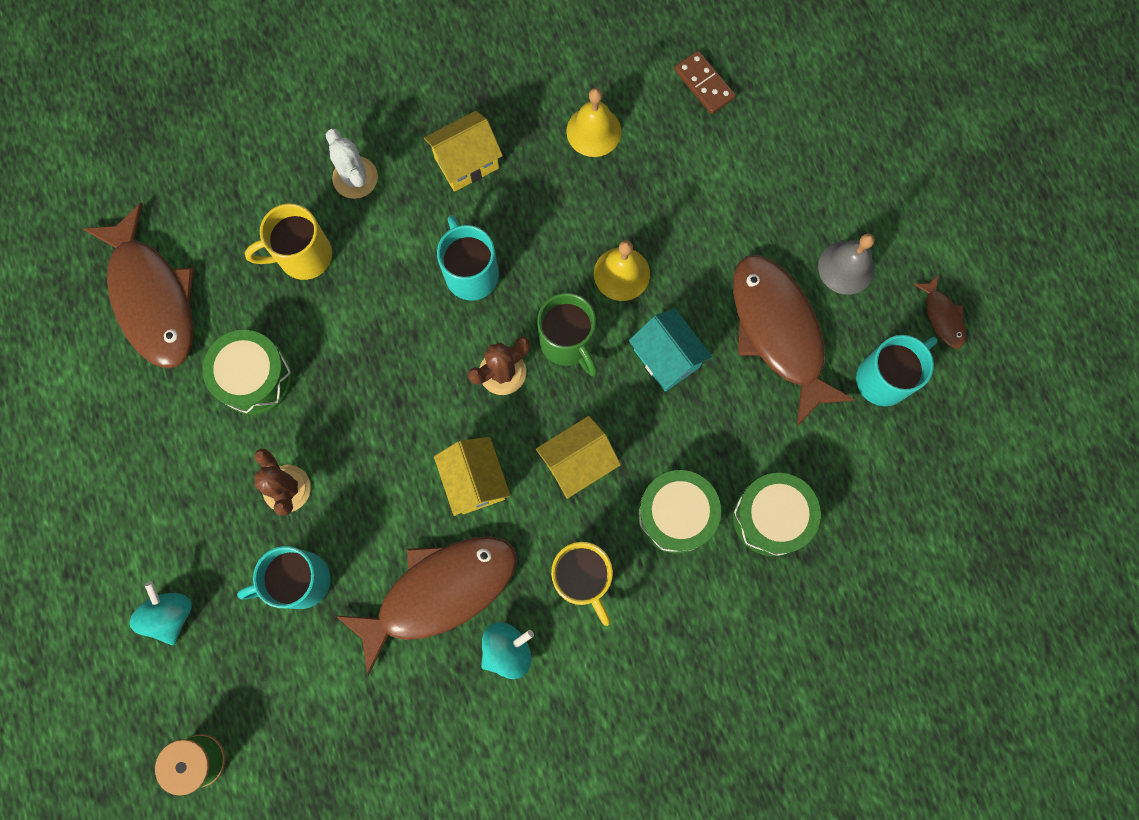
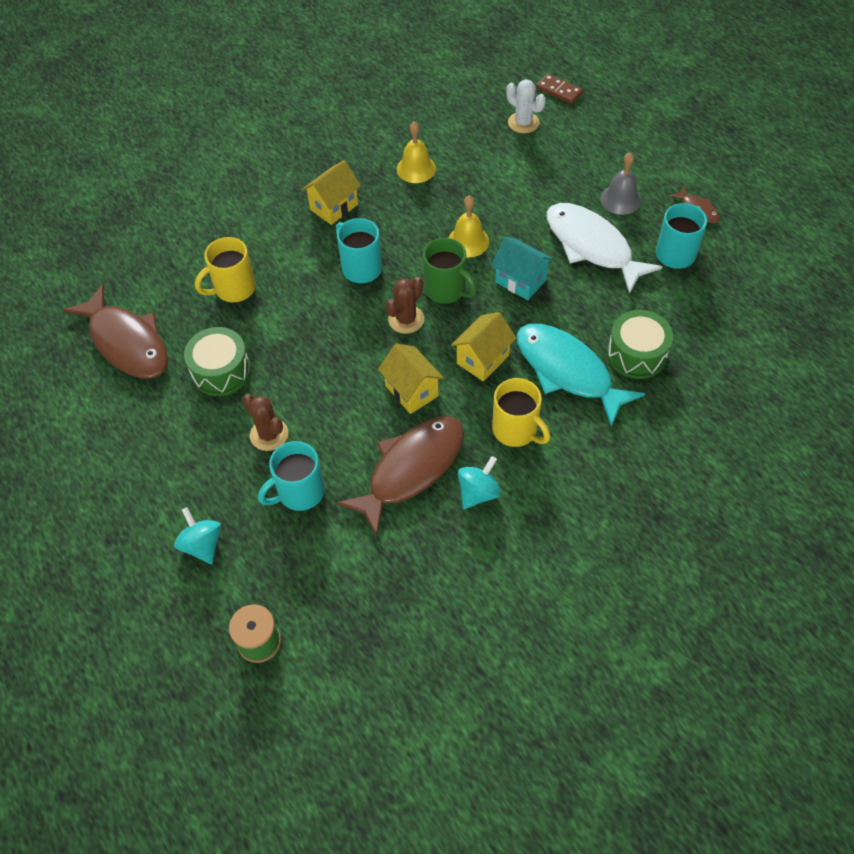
camera: 15 degrees left, 20 degrees down
white cactus [326,129,378,199] -> white cactus moved to [506,79,546,133]
green drum [638,470,721,554] -> turquoise fish [517,324,645,427]
brown domino [674,51,736,114] -> brown domino moved to [536,74,583,104]
brown fish [733,255,855,427] -> white fish [547,203,663,294]

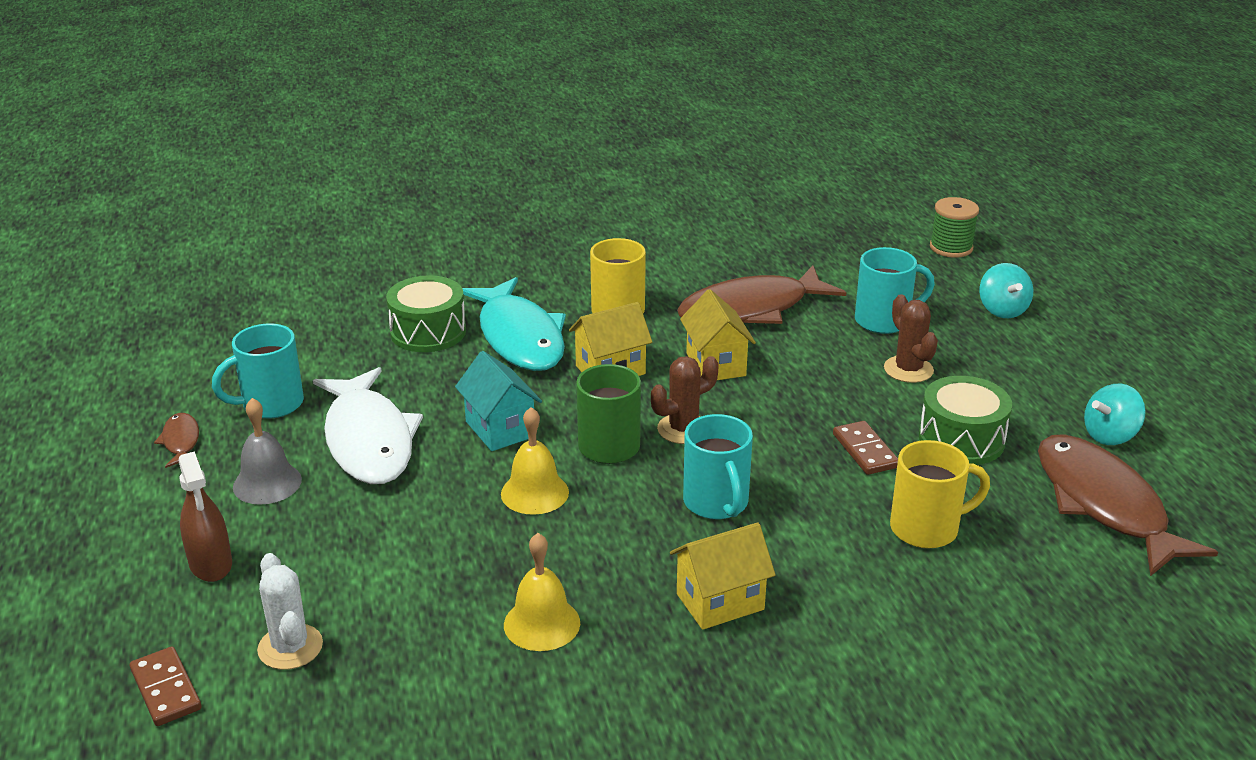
camera: 160 degrees left, 25 degrees down
turquoise spinning top [458,456,501,509] -> turquoise spinning top moved to [1084,384,1146,445]
none -> brown spray bottle [179,451,232,582]
none -> brown domino [833,421,898,475]

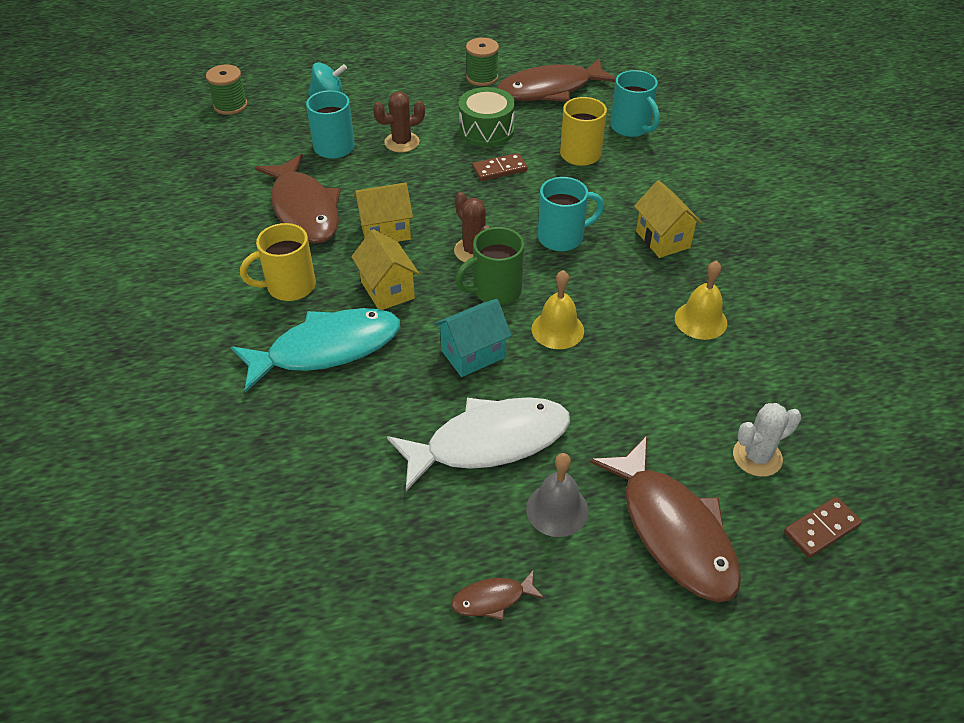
camera: 90 degrees left, 15 degrees up
brown spray bottle [179,451,232,582] -> brown fish [589,436,741,603]
turquoise mug [212,324,304,418] -> turquoise mug moved to [610,70,660,137]
green drum [386,276,466,352] -> none
turquoise spinning top [1084,384,1146,445] -> green spool [466,37,499,86]

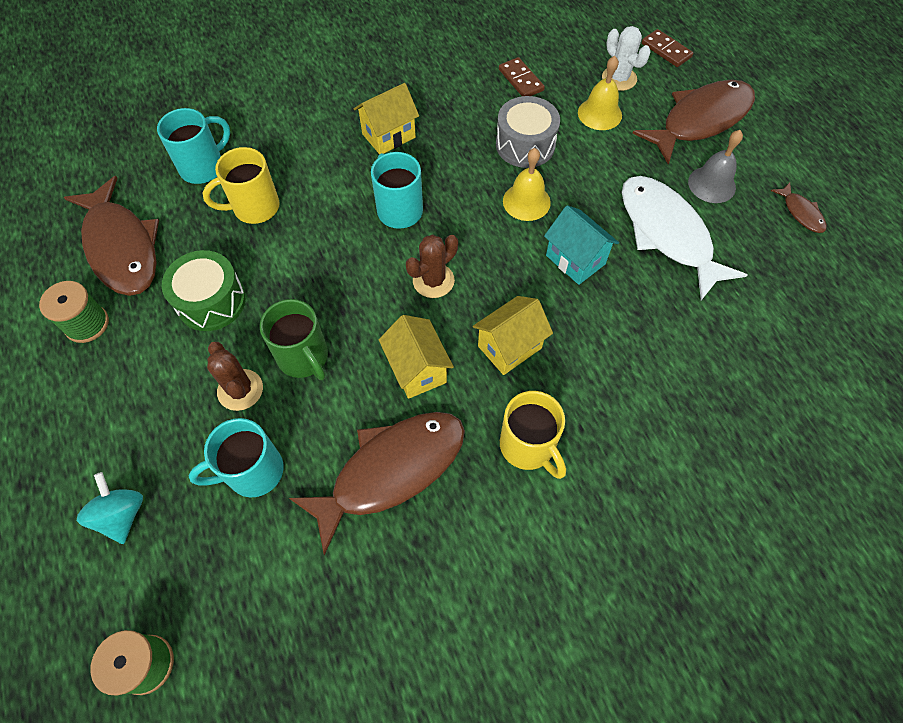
camera: 100 degrees left, 15 degrees up
turquoise fish [231,308,400,393] -> none
green mug [455,227,524,305] -> green mug moved to [260,299,328,380]
brown domino [472,153,528,181] -> brown domino moved to [499,57,545,96]
yellow bell [675,261,727,340] -> yellow bell moved to [578,56,622,130]
none -> grey drum [496,96,560,168]

